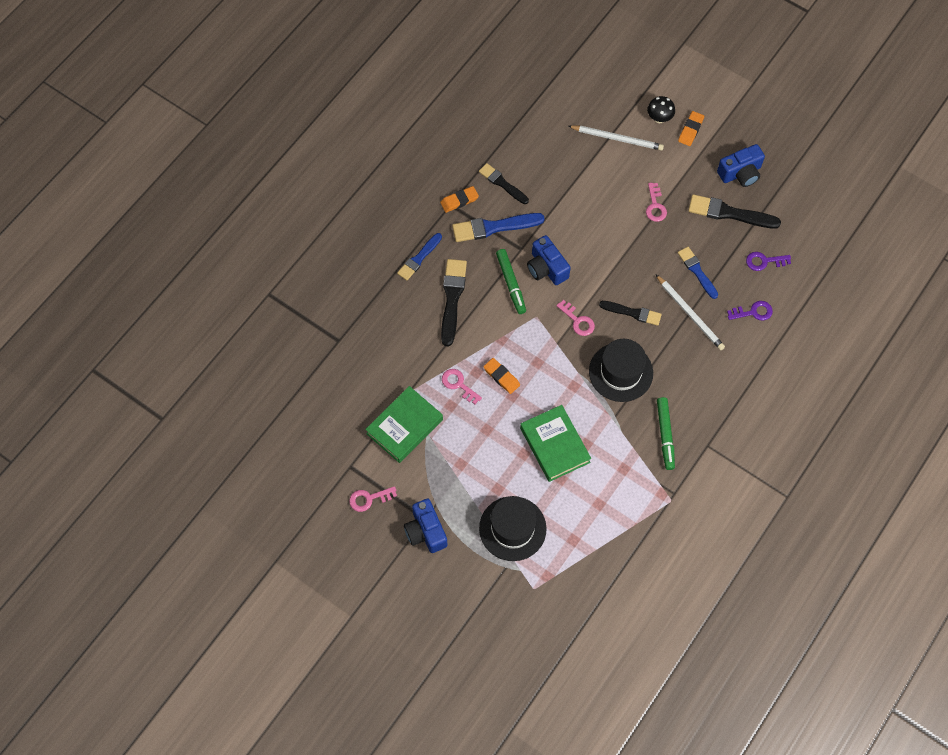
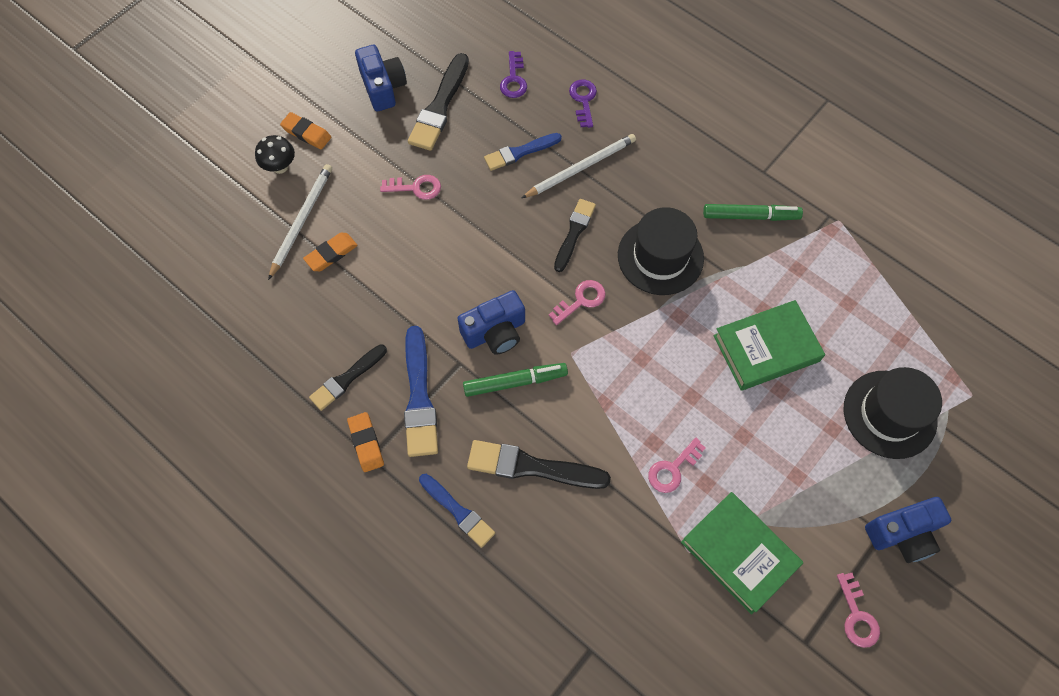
camera: 85 degrees left, 0 degrees up
orange eraser [483,358,520,394] -> orange eraser moved to [303,233,358,271]

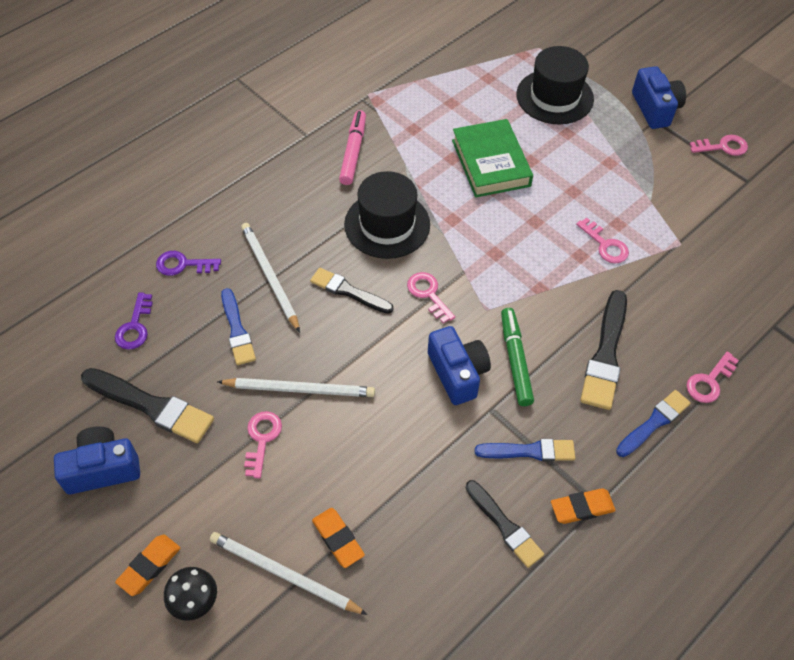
camera: 85 degrees left, 10 degrees down
blue brush [404,326,438,457] -> blue brush [475,439,575,461], size x0.66
purple key [500,51,527,98] -> purple key turned 90 degrees clockwise [115,292,153,350]
green book [681,492,804,615] -> none
green marker [703,204,803,221] -> pink marker [339,110,366,185]
none -> white pencil [217,378,375,397]
none -> pink key [686,352,739,403]

